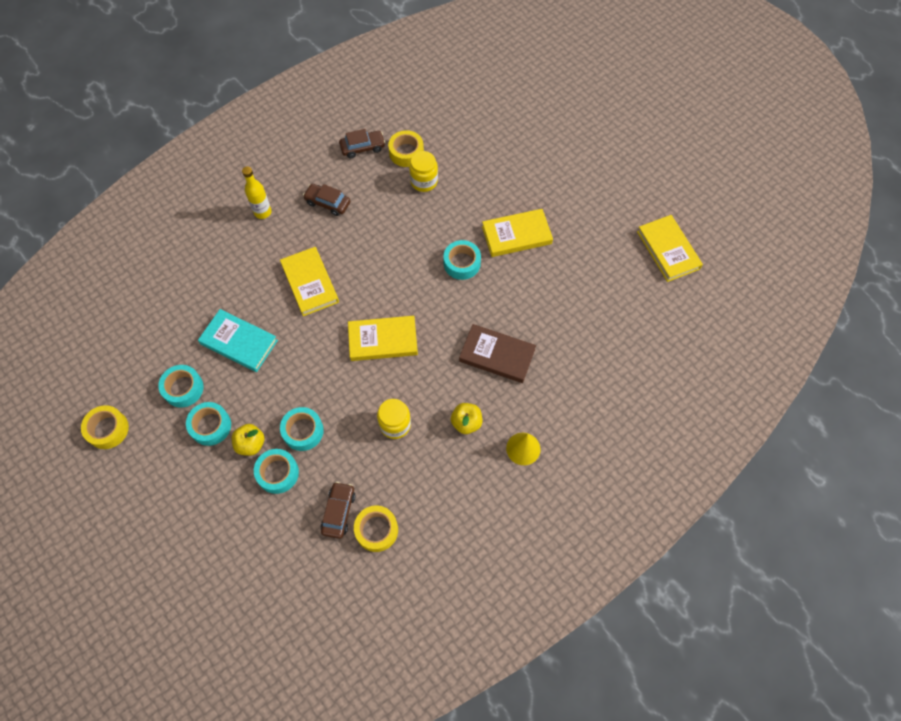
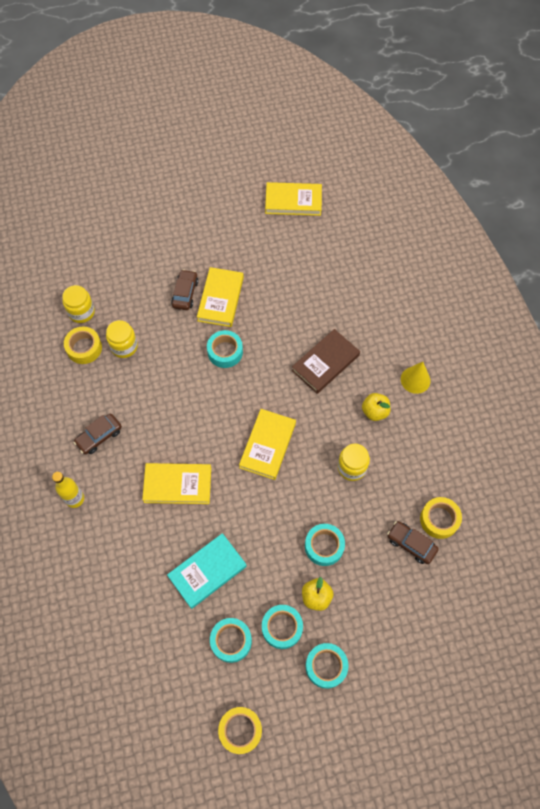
camera: 65 degrees left, 0 degrees up
turquoise tape [254,449,299,494] -> turquoise tape moved to [306,643,349,689]
brown car [339,129,385,158] -> brown car moved to [171,269,199,310]
none -> yellow jar [62,285,95,323]

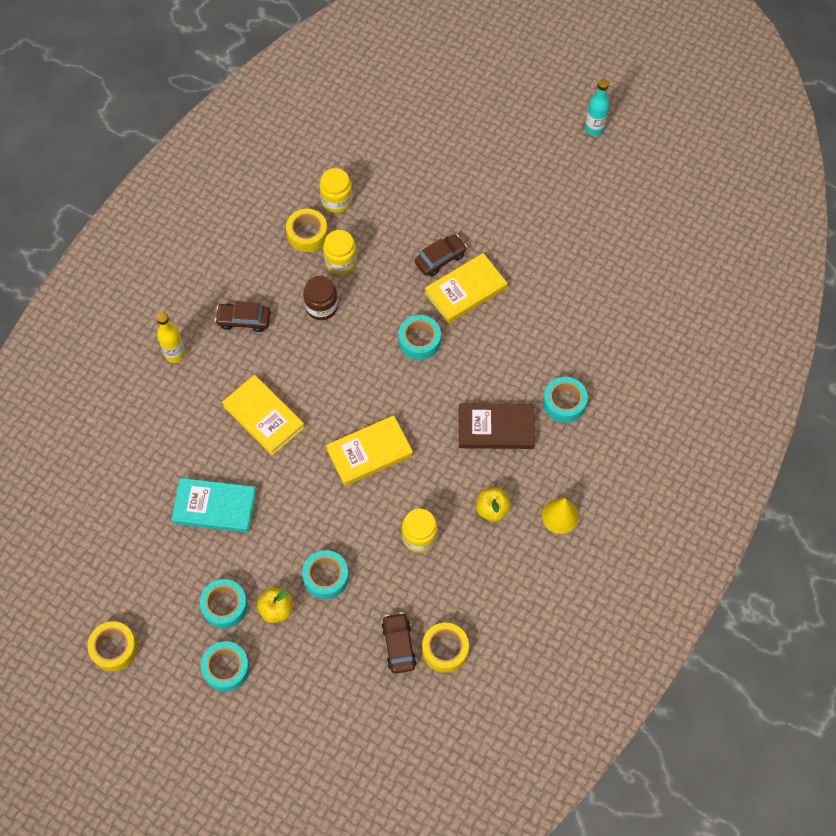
camera: 45 degrees right, 0 degrees up
turquoise tape [210,618,252,663] -> turquoise tape moved to [543,377,588,423]
yellow book [265,182,322,216] -> none
none -> brown jar [303,276,338,320]
none -> turquoise bottle [585,79,610,136]

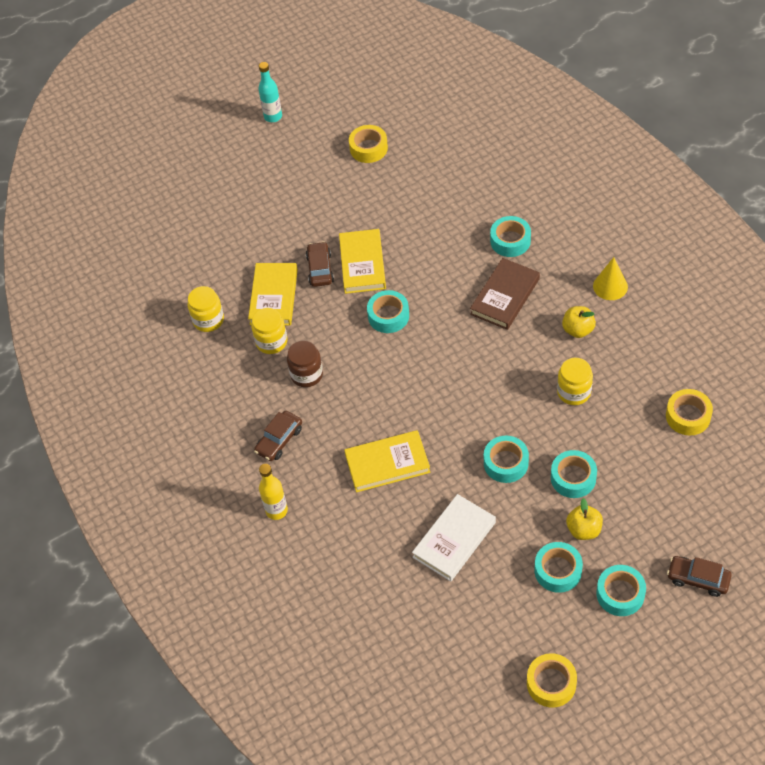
camera: 55 degrees left, 10 degrees down
turquoise book [171,478,256,533] -> white book [412,494,496,581]
yellow tape [286,209,328,252] -> yellow tape moved to [349,125,388,163]
yellow book [326,415,413,486] -> yellow book moved to [248,263,298,326]
brown car [382,612,417,674] -> brown car moved to [667,556,732,597]
none -> turquoise tape [484,436,529,483]

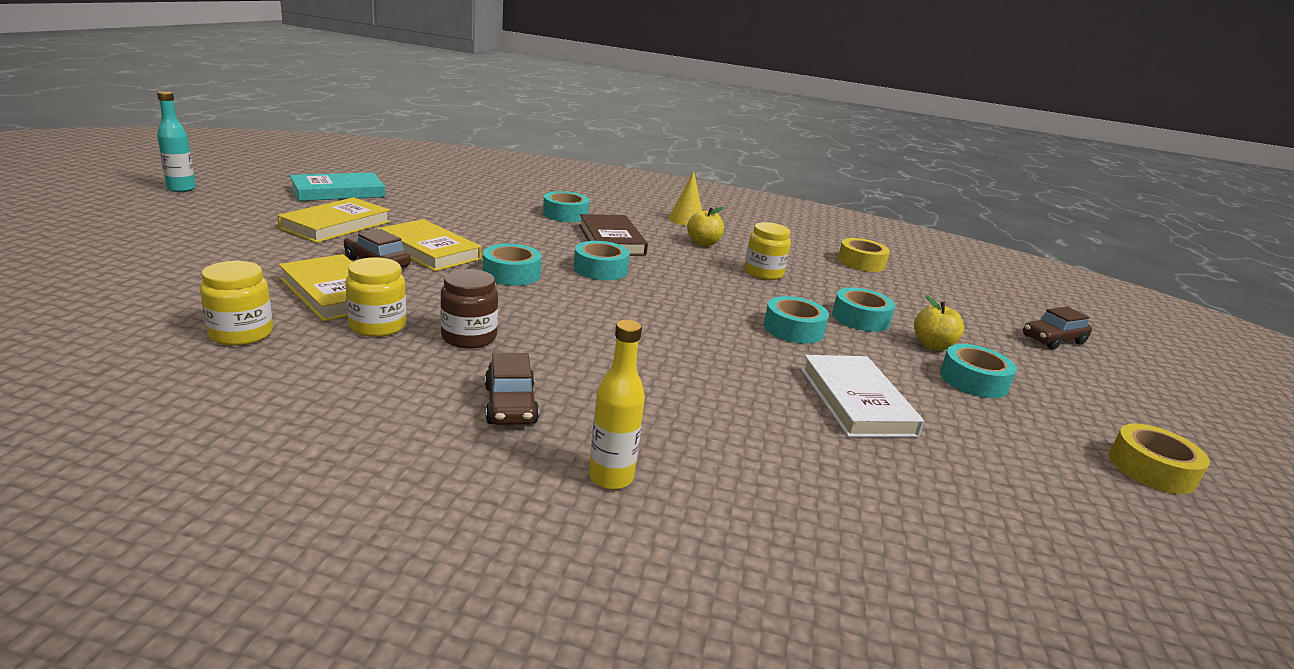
camera: 55 degrees left, 30 degrees down
yellow book [344,430,430,492] -> yellow book moved to [277,197,390,243]
yellow tape [349,125,388,163] -> turquoise book [290,172,385,201]
turquoise tape [596,565,646,616] -> turquoise tape moved to [574,241,630,280]

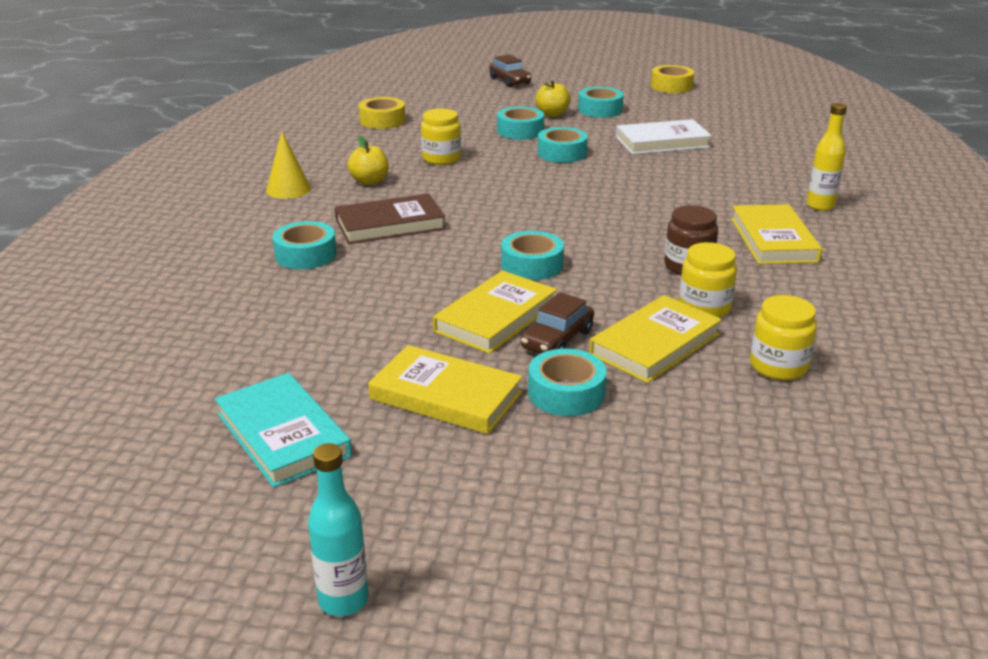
camera: 90 degrees left, 5 degrees up
brown car [485,353,539,425] -> yellow book [731,204,822,264]
turquoise tape [574,241,630,280] -> turquoise tape moved to [528,349,607,416]

